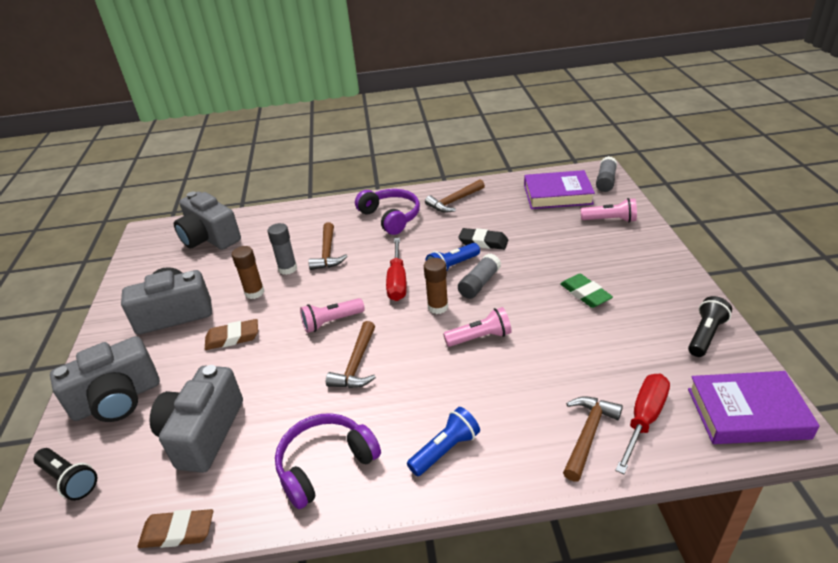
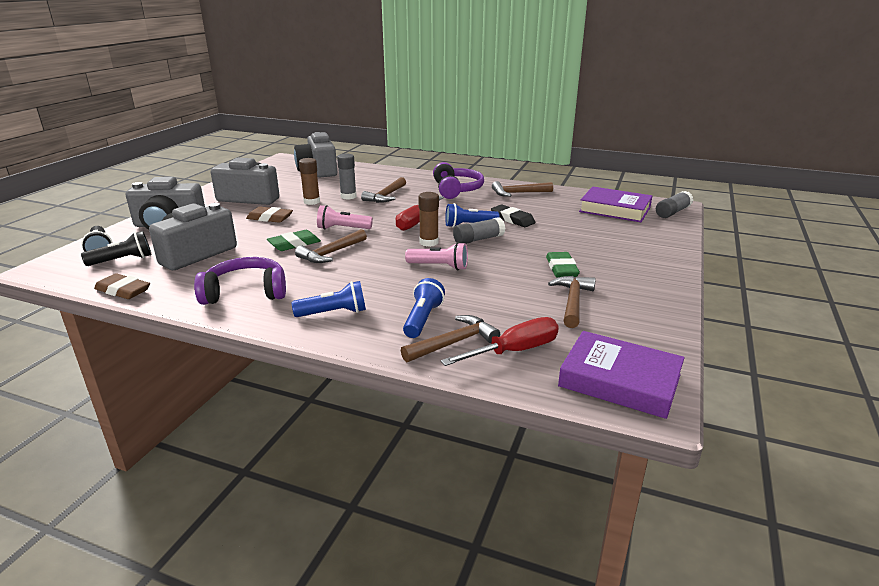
camera: 25 degrees right, 10 degrees down
pink flashlight [581,198,637,223] -> none
black flashlight [688,296,732,357] -> black flashlight moved to [81,231,151,266]
none -> green eraser [267,230,321,251]
none -> blue flashlight [403,278,445,338]
none -> brown hammer [548,276,596,328]

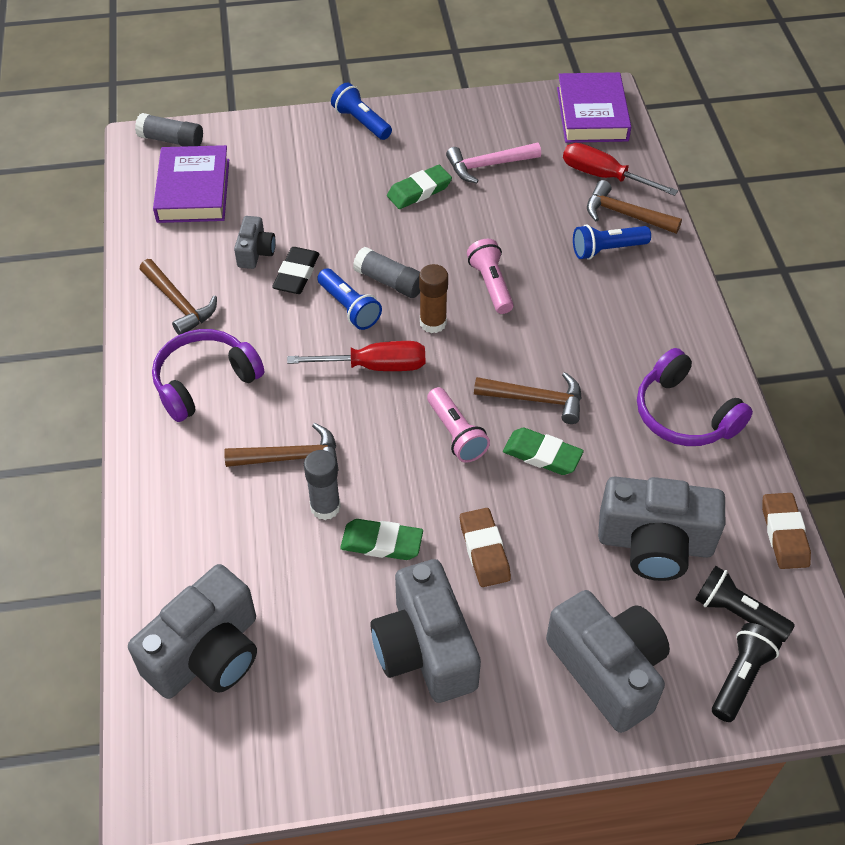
camera: 120 degrees left, 25 degrees up
blue flashlight [292,281,366,317] -> blue flashlight moved to [331,83,392,140]
brown glue stick [299,158,320,205] -> green eraser [340,519,423,560]
brown hammer [548,276,596,328] -> pink hammer [446,143,541,183]
none -> grey camera [234,216,276,269]

